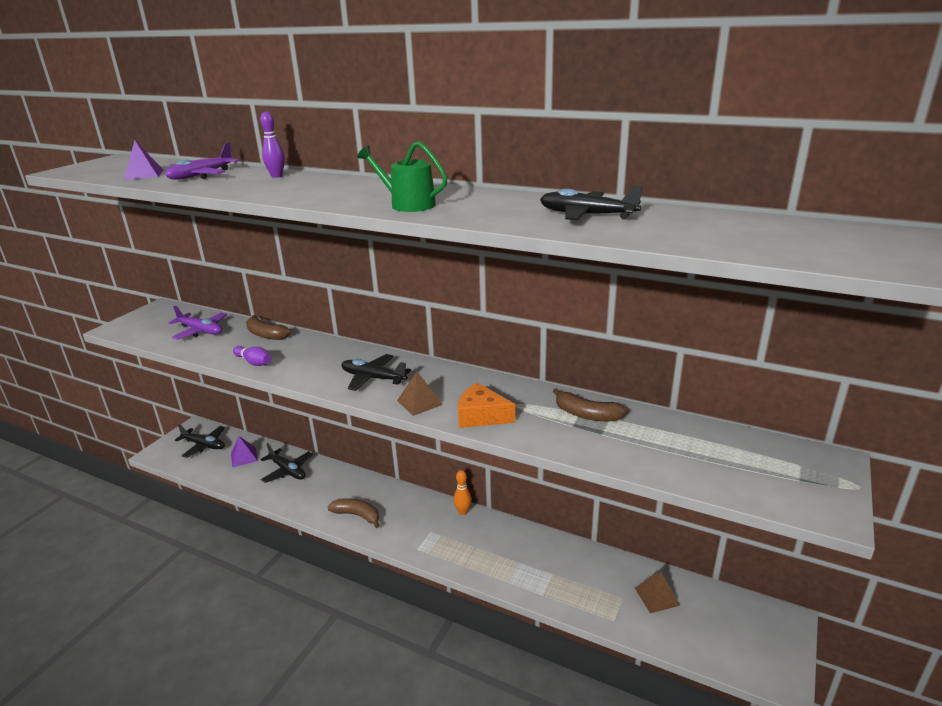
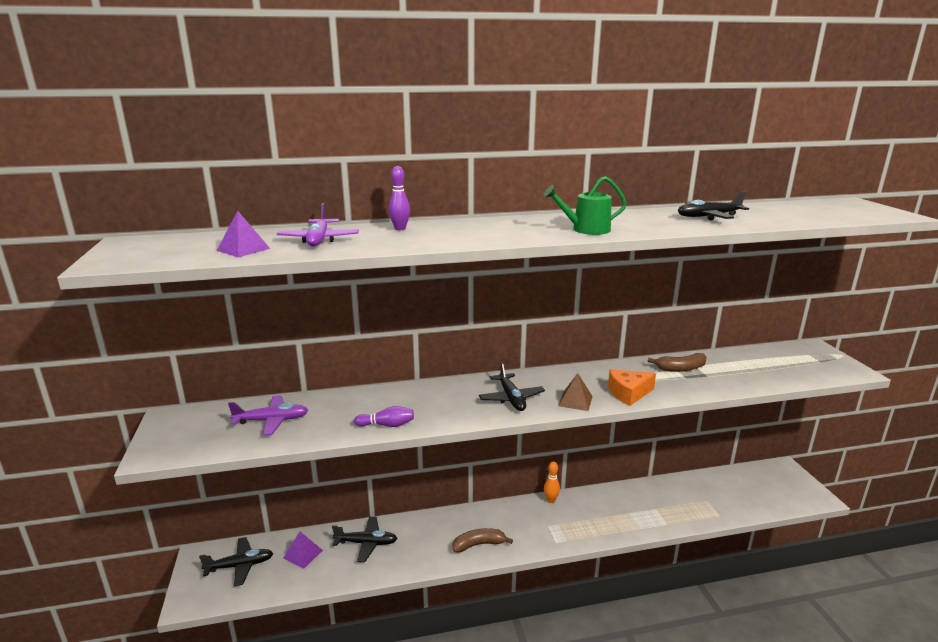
camera: 40 degrees left, 5 degrees down
brown banana [246,315,291,340] -> none
black plane [341,354,411,391] -> black plane turned 90 degrees counterclockwise [479,362,545,411]
brown pyramid [635,571,680,613] -> none

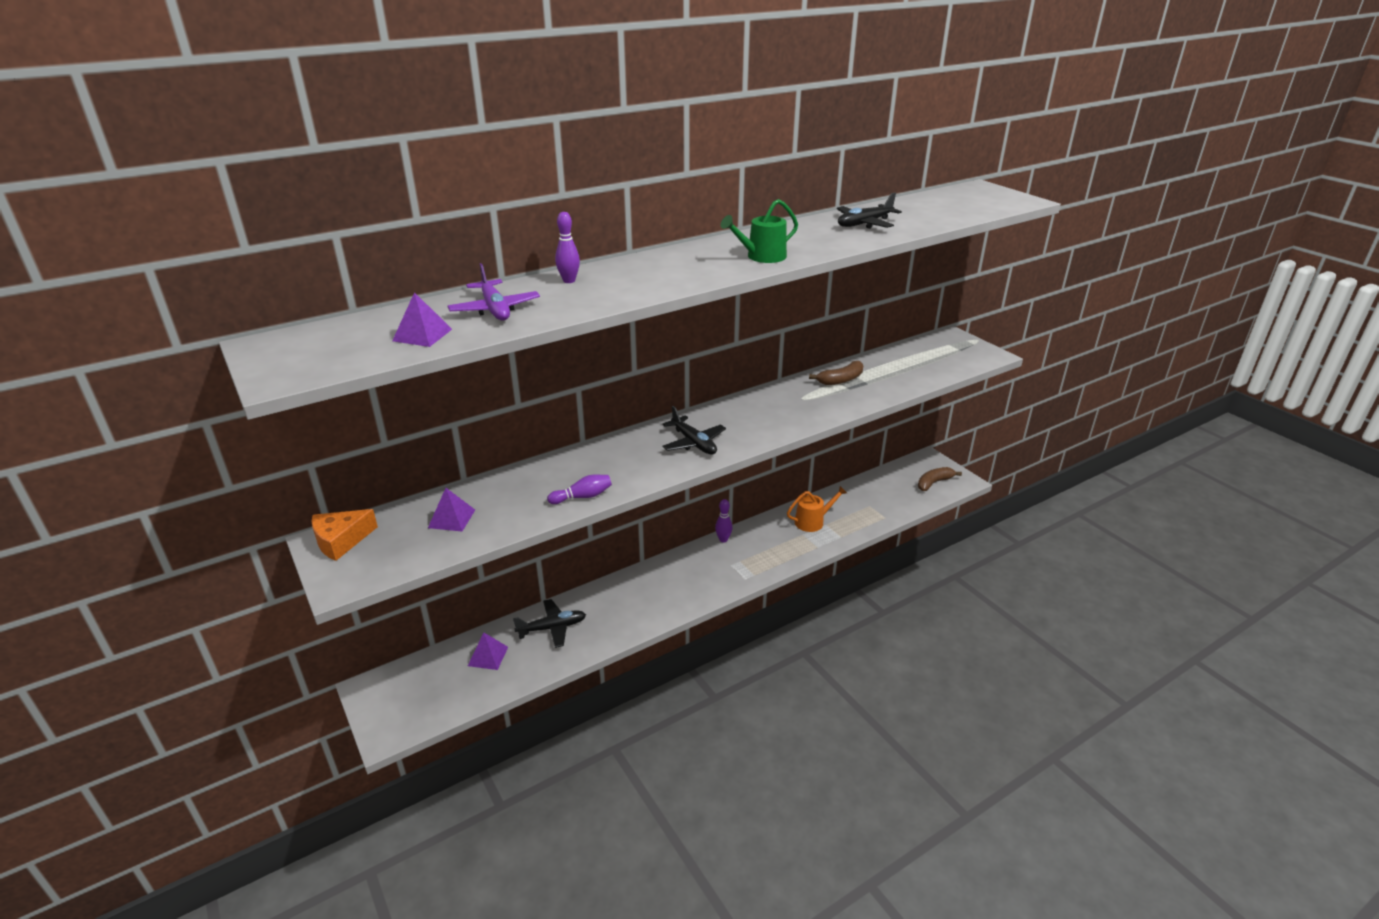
camera: 20 degrees left, 10 degrees up
black plane [199,537,273,586] -> none
purple plane [228,395,308,435] -> purple pyramid [428,488,475,532]
brown banana [452,528,513,553] -> brown banana moved to [918,467,962,491]
orange bowling pin [544,461,560,503] -> purple bowling pin [715,499,732,543]
brown pyramid [558,373,592,411] -> none
orange cheese [608,369,656,406] -> orange cheese moved to [311,509,378,561]
none -> orange watering can [787,486,847,532]

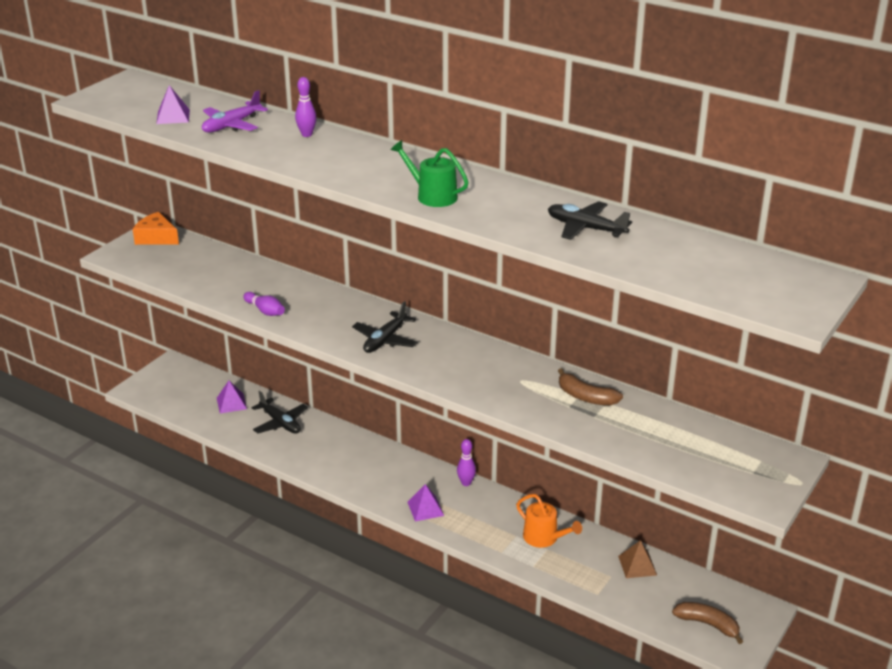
camera: 65 degrees right, 0 degrees up
purple pyramid [428,488,475,532] -> purple pyramid moved to [407,484,444,521]
none -> brown pyramid [618,540,657,578]

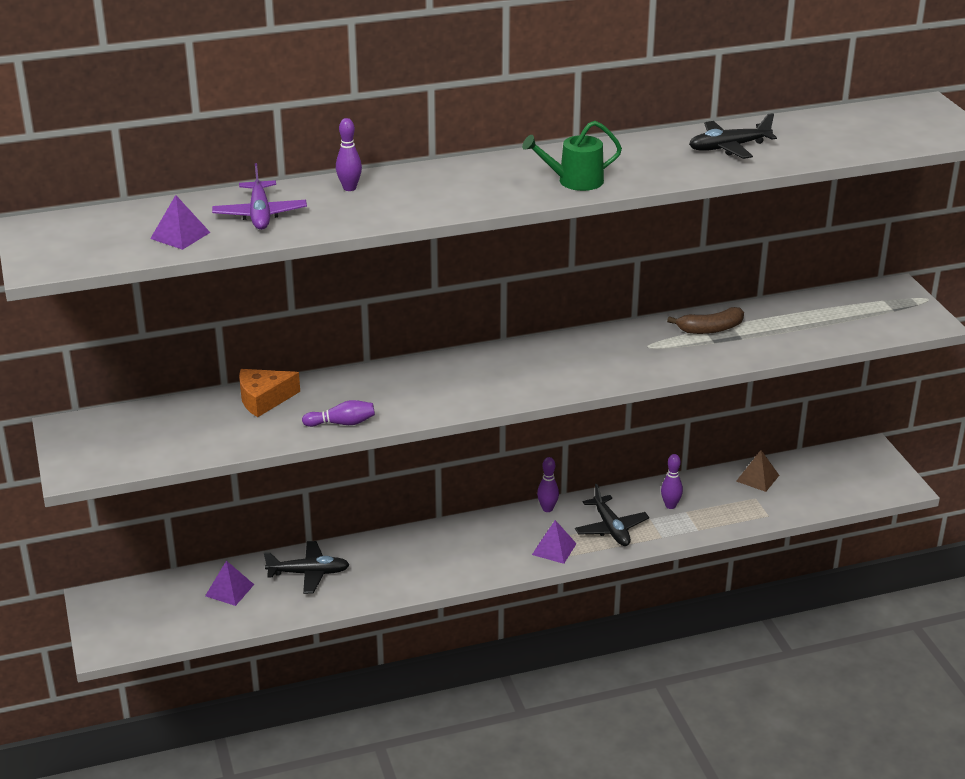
camera: 50 degrees left, 0 degrees up
orange cheese [133,212,179,245] -> orange cheese moved to [239,369,300,417]
black plane [352,301,417,353] -> black plane moved to [575,484,649,546]
orange watering can [516,494,582,548] -> purple bowling pin [661,454,683,509]
brown banana [672,602,743,644] -> none

